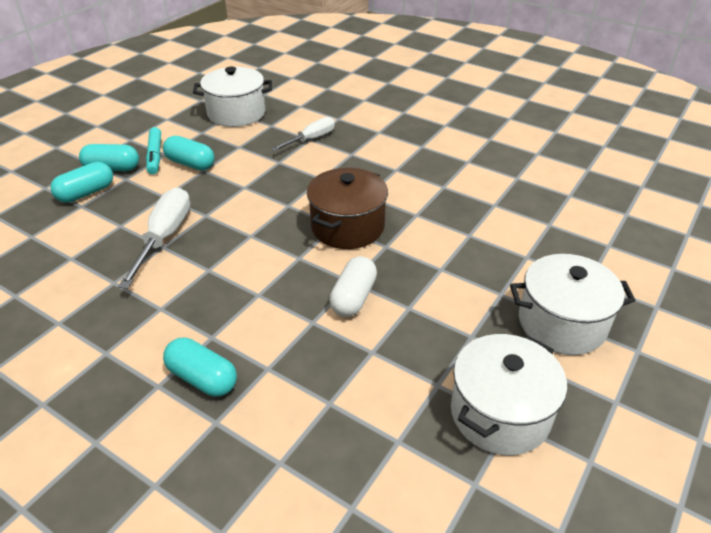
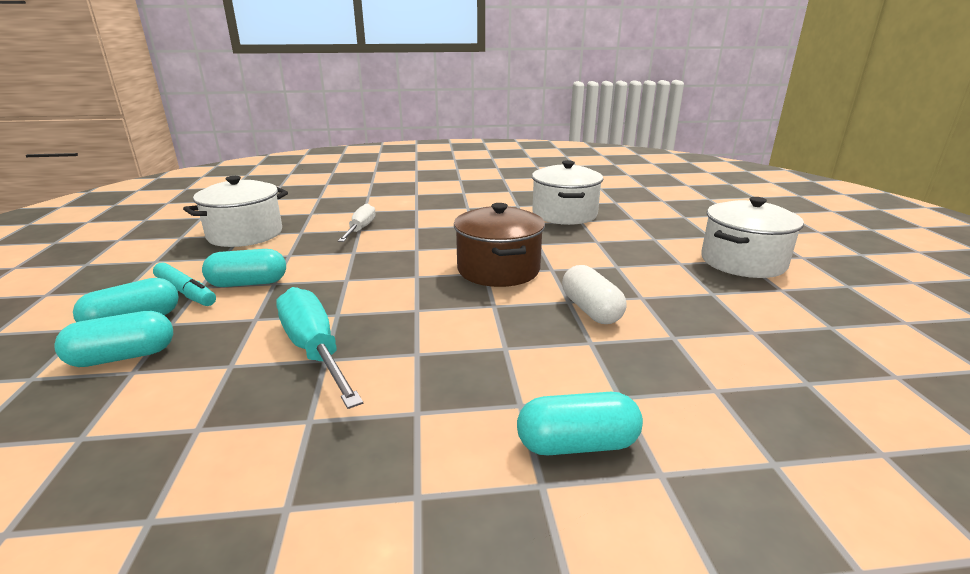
camera: 40 degrees left, 15 degrees down
turquoise capsule [51,162,113,203] -> turquoise capsule turned 60 degrees clockwise [54,311,173,367]
white screwdriver [118,187,190,289] -> turquoise screwdriver [276,287,363,409]
white pot [451,334,567,455] -> white pot moved to [532,160,603,225]

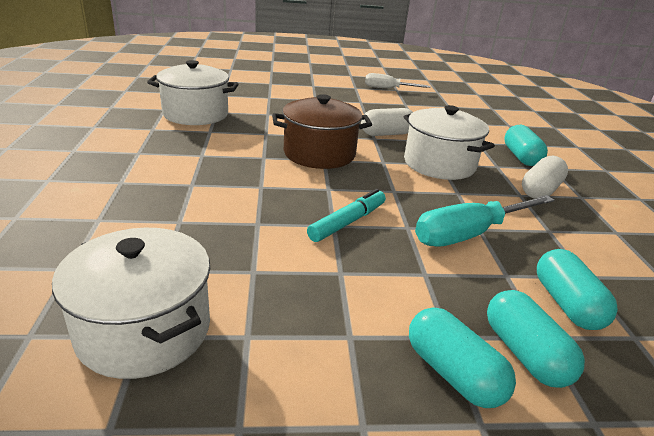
camera: 90 degrees left, 5 degrees up
turquoise marker [153,262,216,306] -> turquoise marker moved to [307,189,386,242]
turquoise capsule [202,249,286,287] -> turquoise capsule moved to [537,249,618,330]
white screwdriver [338,204,376,242] -> white screwdriver moved to [365,73,431,88]
white pot [701,197,804,278] -> white pot moved to [404,105,495,180]
none -> white capsule [522,156,568,199]

